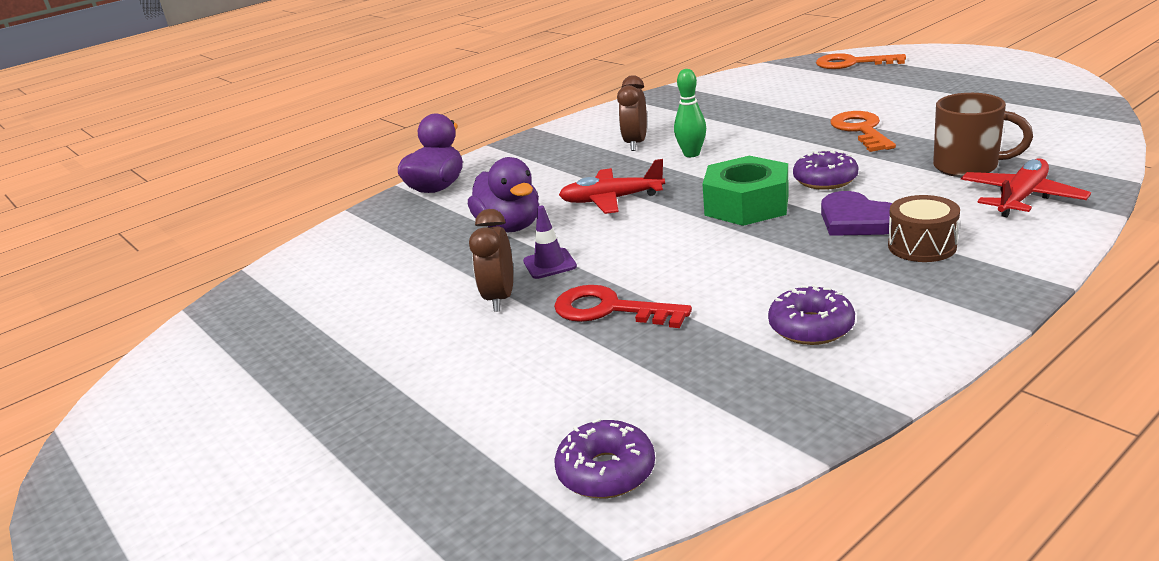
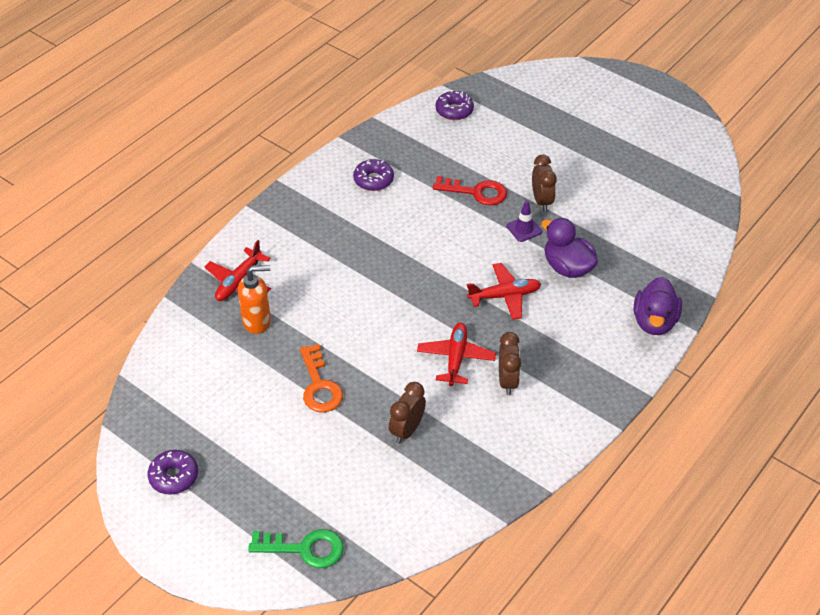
camera: 165 degrees right, 20 degrees up
green bowling pin [674,69,706,157] -> red plane [417,323,496,386]
green nut [702,156,789,226] -> none
purple donut [793,149,858,190] -> purple donut moved to [148,450,198,495]
orange key [816,53,906,69] -> green key [248,529,344,568]
purple heart [821,191,892,236] -> none
brown drum [888,195,960,262] -> none
brown mug [933,93,1033,177] -> orange soap dispenser [238,265,271,334]
none -> brown clock [389,382,426,444]

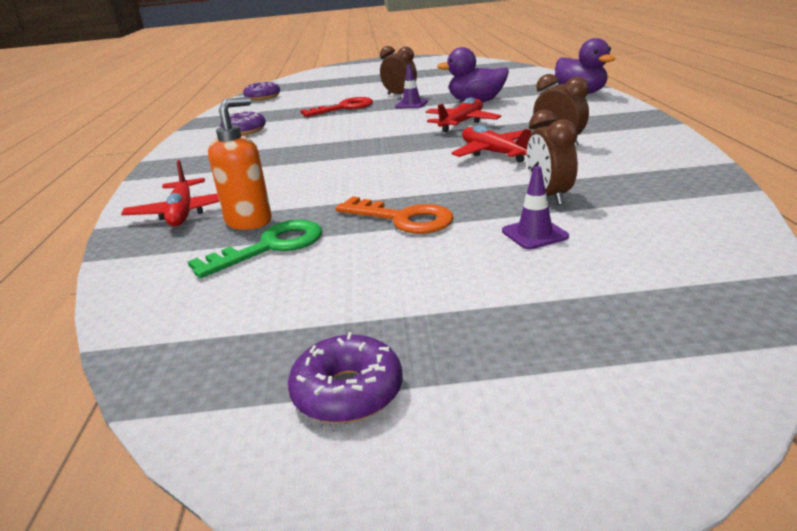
camera: 40 degrees left, 20 degrees down
green key [248,529,344,568] -> green key moved to [187,220,322,278]
none -> purple traffic cone [502,166,569,250]

